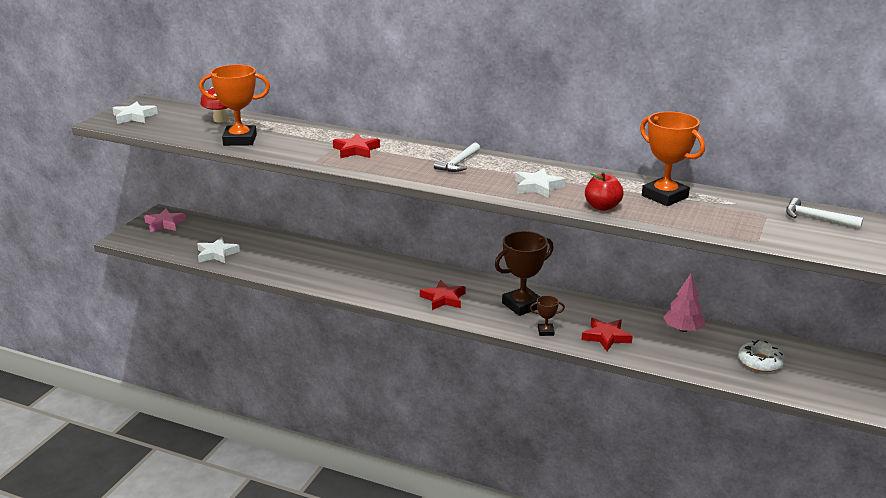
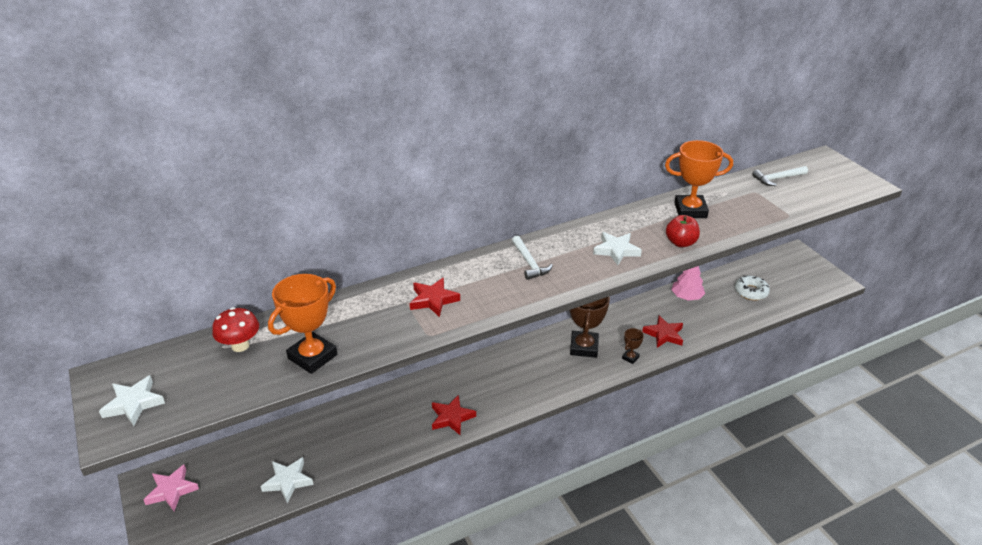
camera: 50 degrees left, 10 degrees up
red star [420,280,465,310] -> red star moved to [432,395,476,435]

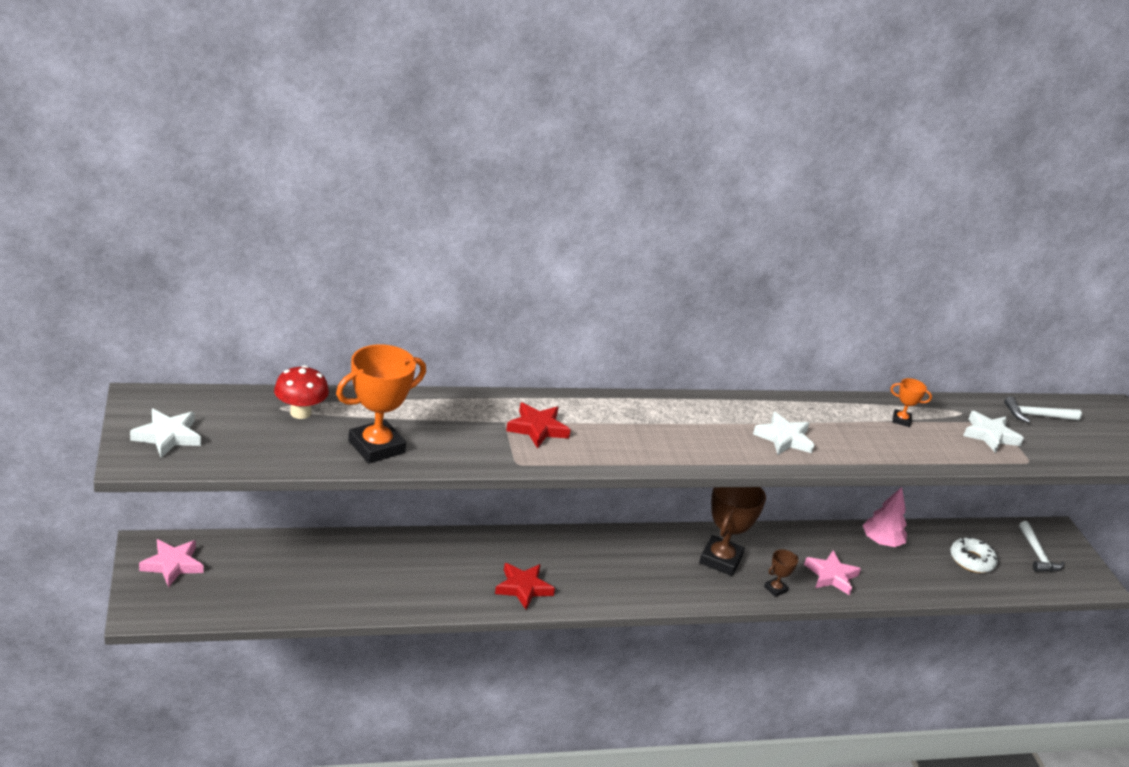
camera: 10 degrees right, 5 degrees down
white star [260,457,314,503] -> white star moved to [963,411,1024,453]
white hammer [512,235,553,280] -> white hammer moved to [1019,521,1065,572]
red star [642,315,683,348] -> pink star [804,551,861,595]
orange trophy [665,140,733,218] -> orange trophy [890,378,932,427], size x0.47
red apple [666,215,700,247] -> none

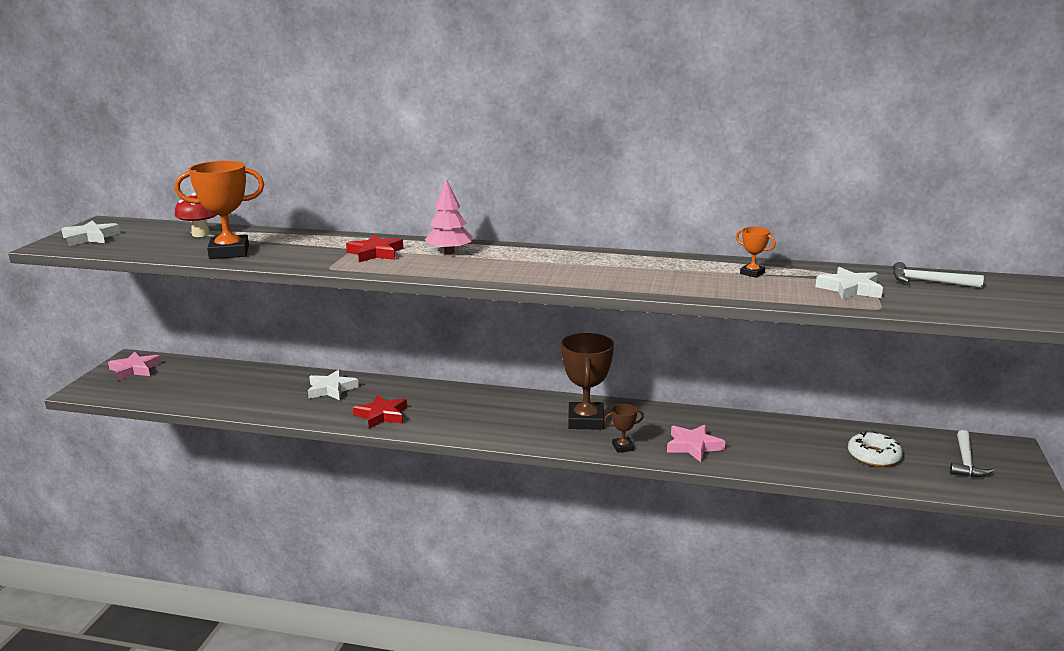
camera: 30 degrees right, 10 degrees down
brown trophy [699,487,766,576] -> brown trophy turned 45 degrees counterclockwise [561,333,614,430]
white star [753,412,814,455] -> white star moved to [308,370,359,400]
pink tree [863,487,907,547] -> pink tree moved to [425,179,472,254]

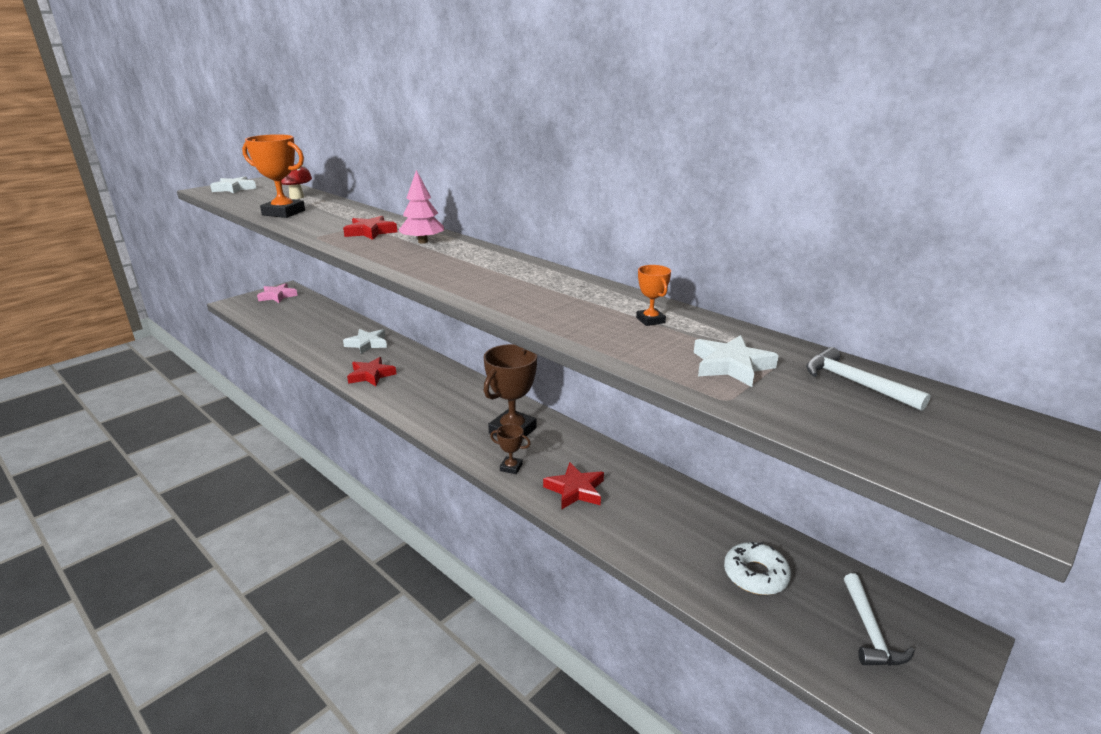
camera: 30 degrees right, 5 degrees up
pink star [667,424,725,462] -> red star [543,462,604,510]
white hammer [950,430,994,477] -> white hammer turned 45 degrees counterclockwise [844,573,915,666]

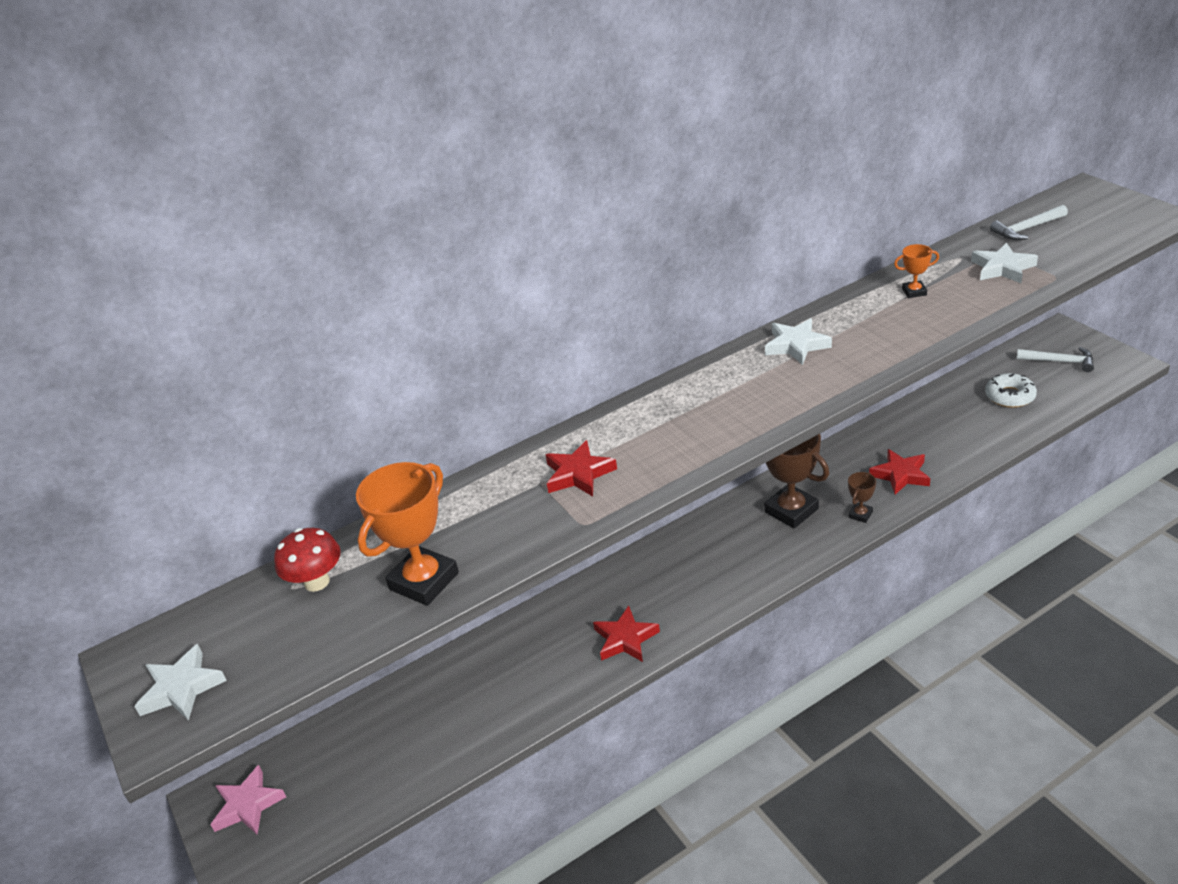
camera: 70 degrees left, 10 degrees up
white star [343,329,387,354] -> white star moved to [765,318,832,365]
pink tree [398,170,444,244] -> none

